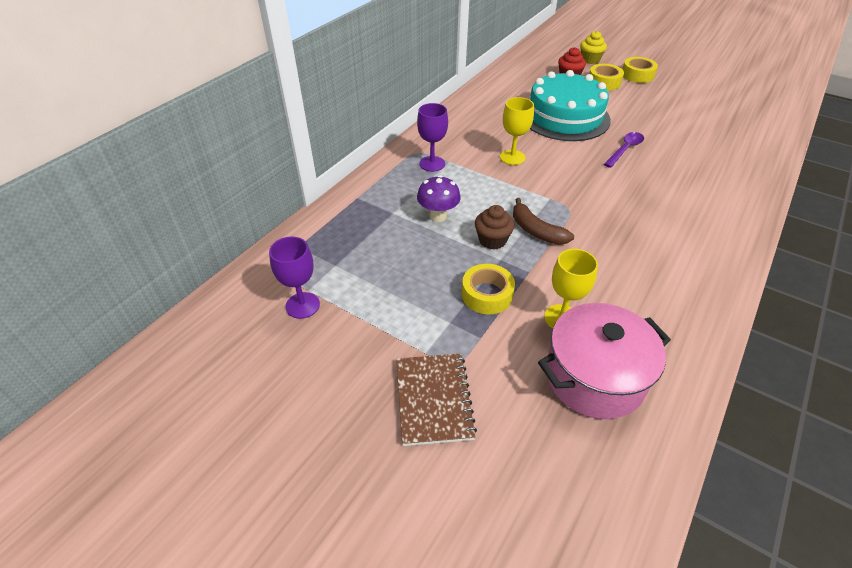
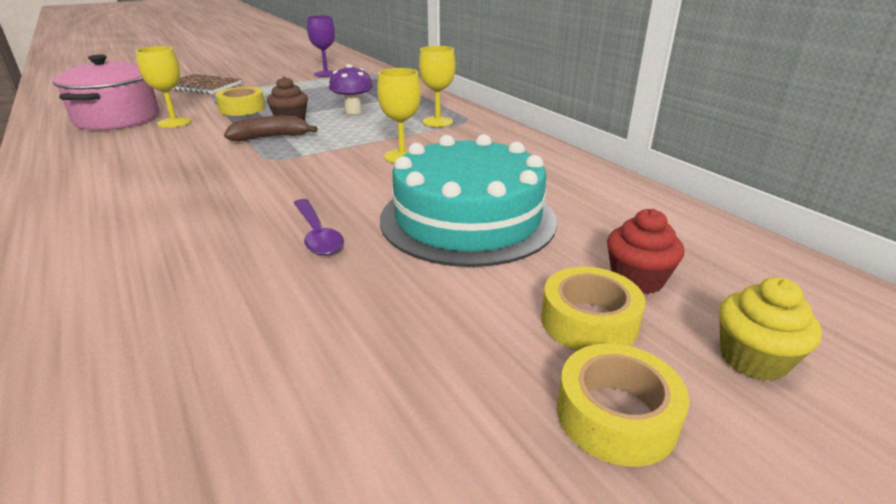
camera: 115 degrees right, 15 degrees down
purple goblet [417,103,448,172] -> yellow goblet [419,46,456,127]

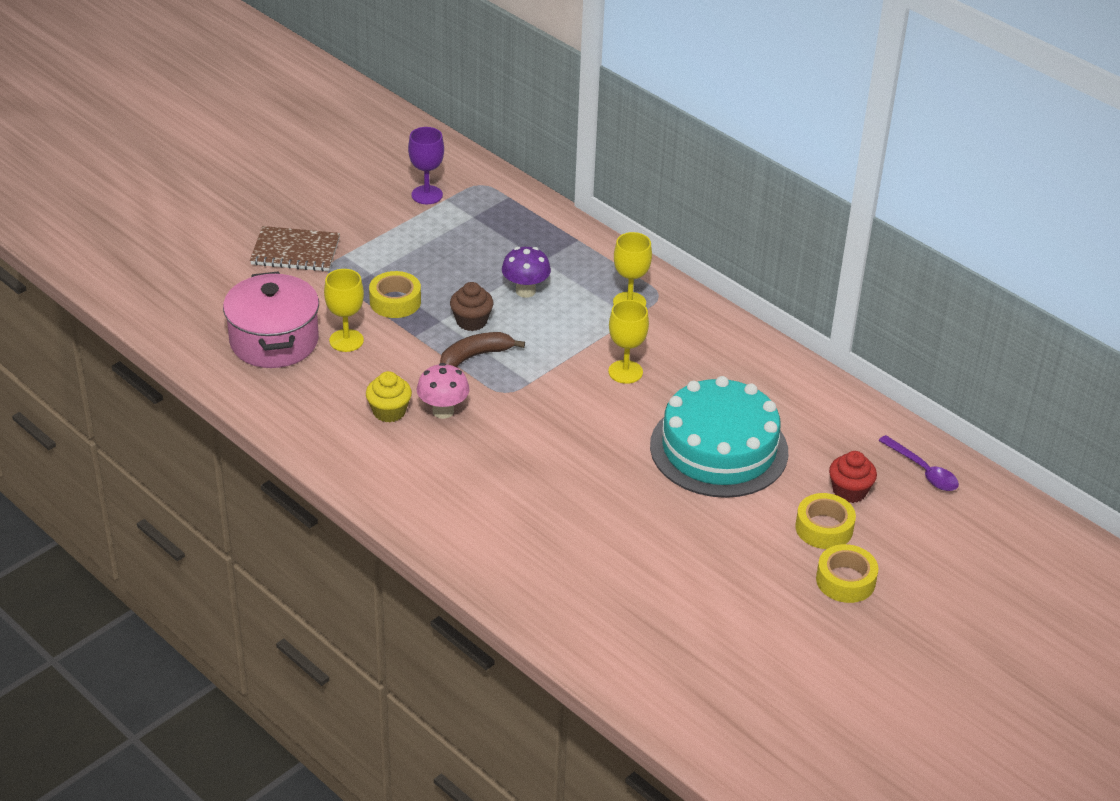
camera: 15 degrees left, 10 degrees up
purple spoon [294,199,344,256] -> purple spoon moved to [878,435,959,491]
yellow cupcake [719,277,822,381] -> yellow cupcake moved to [366,371,412,422]
none -> pink mushroom [417,363,470,419]

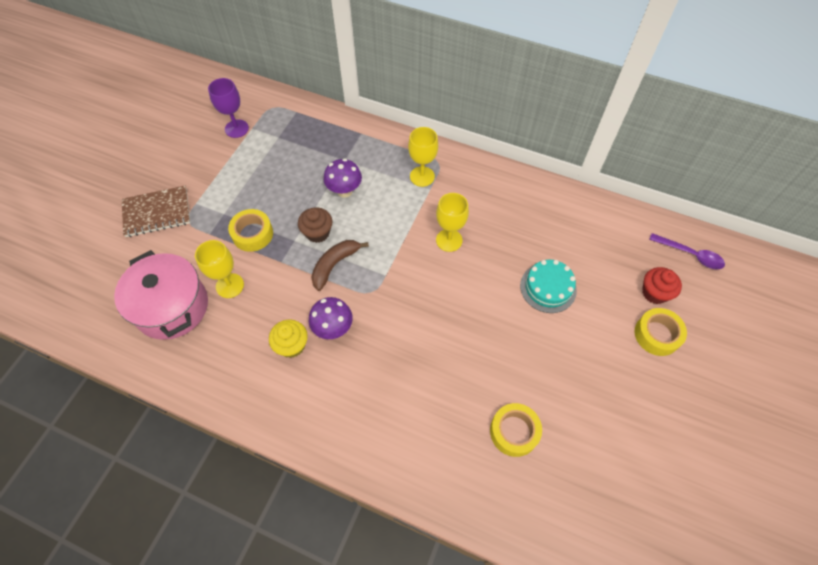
camera: 20 degrees left, 20 degrees up
pink mushroom [417,363,470,419] -> purple mushroom [309,297,353,339]
turquoise cake [650,376,788,498] -> turquoise cake [520,260,577,313], size x0.52
yellow tape [816,544,878,603] -> yellow tape moved to [490,403,542,457]

